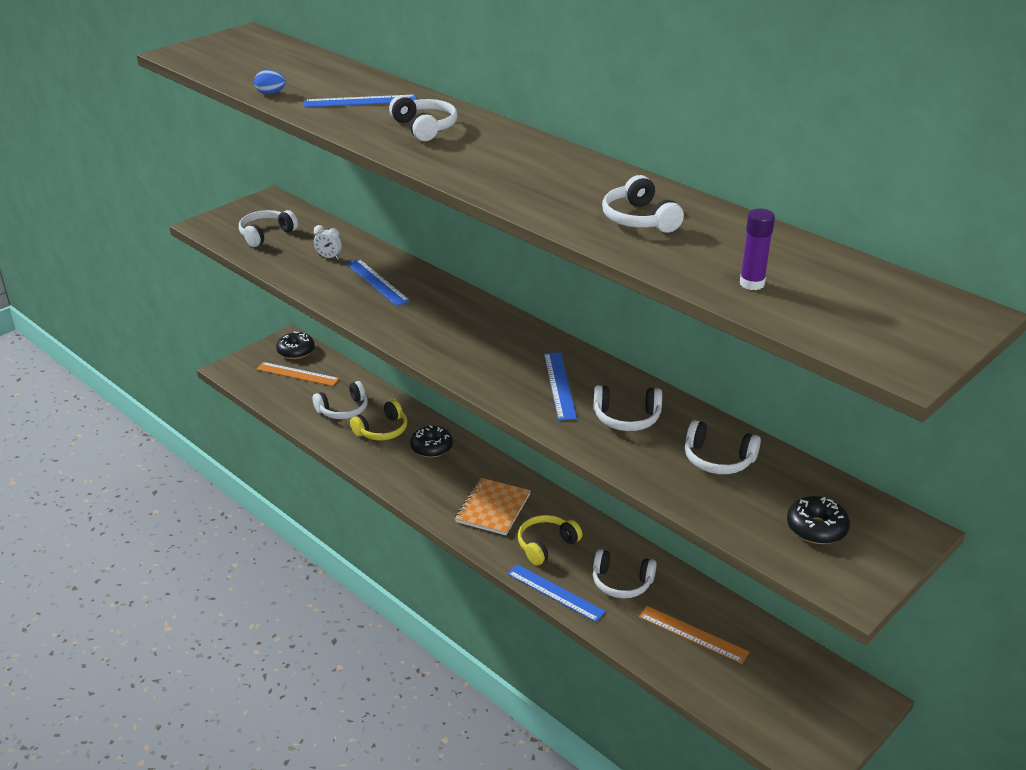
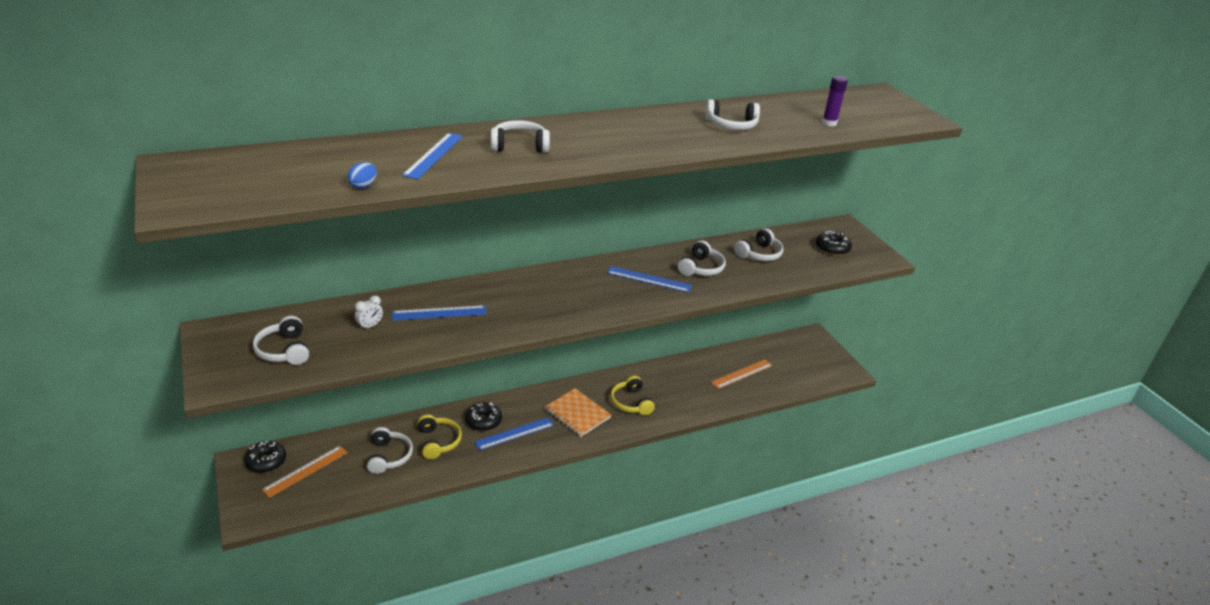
camera: 70 degrees left, 0 degrees up
blue ruler [507,564,606,622] -> blue ruler moved to [474,417,554,450]
white headphones [593,549,657,598] -> none

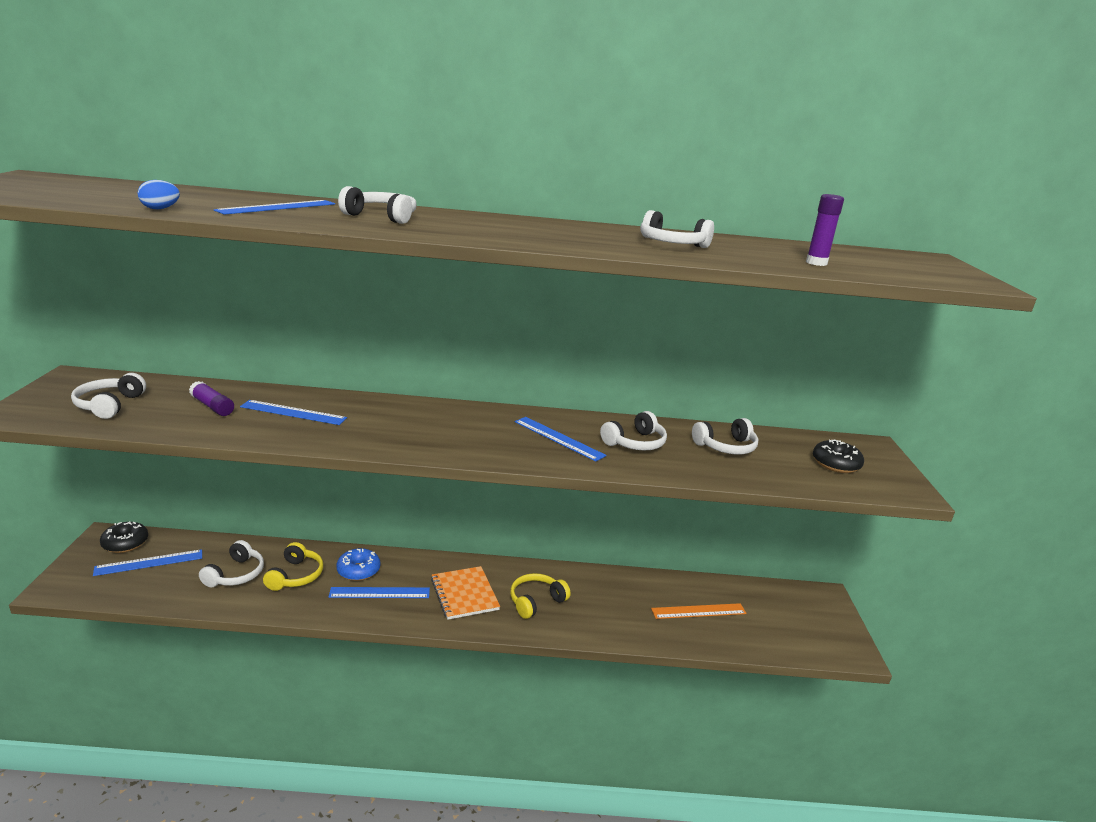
camera: 25 degrees right, 10 degrees down
orange ruler [262,446,347,498] -> blue ruler [93,549,202,576]
white clock [355,295,383,330] -> purple glue stick [189,381,234,416]
black donut [465,402,502,431] -> blue donut [336,548,380,581]
yellow headphones [610,376,655,416] -> yellow headphones turned 45 degrees clockwise [510,573,571,619]

